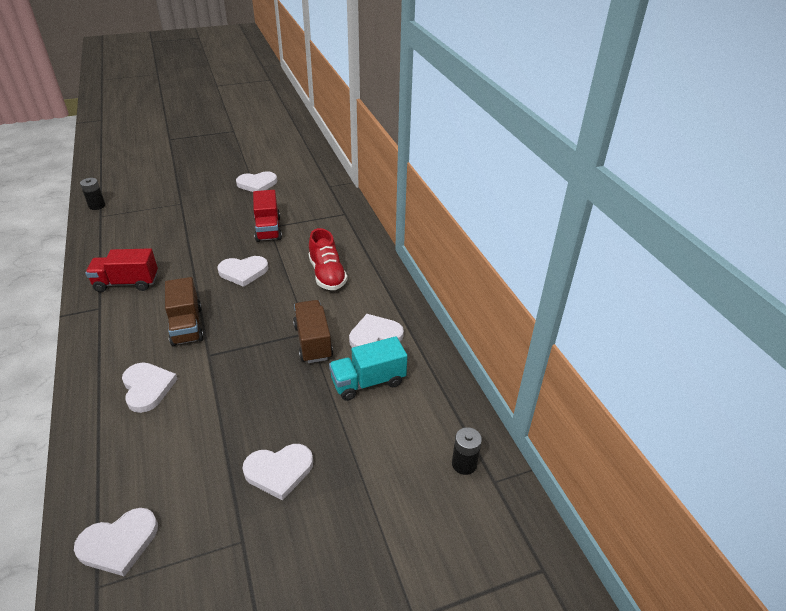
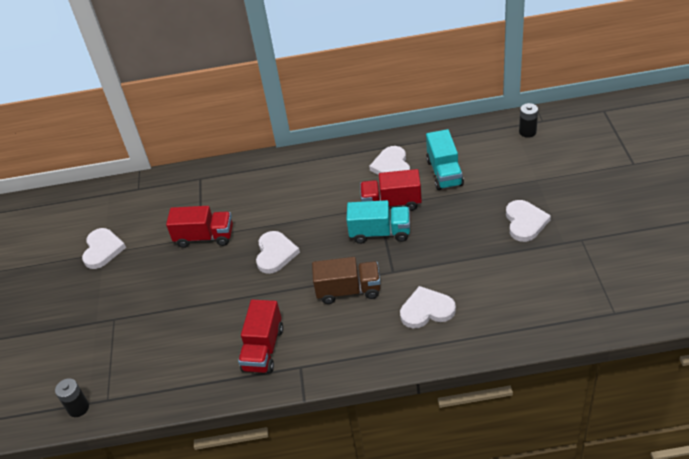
camera: 70 degrees left, 5 degrees up
white heart [74,508,158,577] -> none
brown truck [293,300,333,363] -> red truck [360,169,422,211]
red shoe [308,228,348,290] -> none
none -> turquoise truck [346,200,410,244]

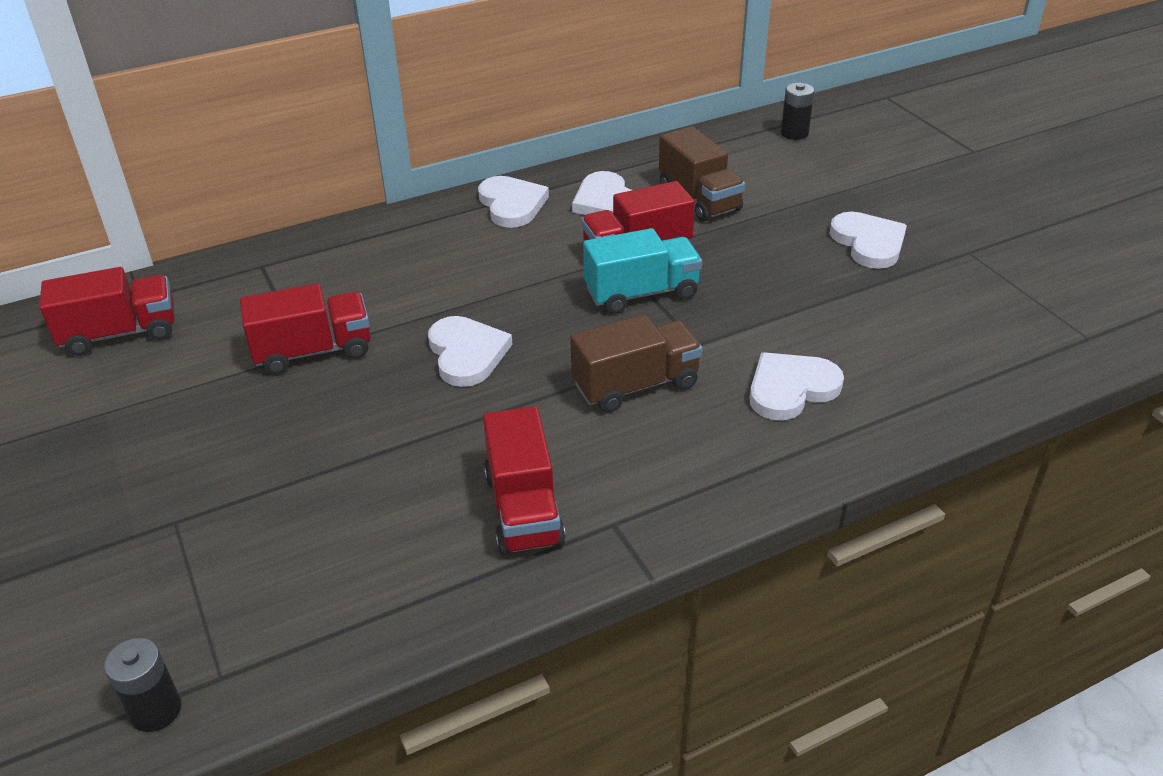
camera: 25 degrees left, 5 degrees down
white heart [82,228,126,269] -> white heart moved to [478,176,549,228]
turquoise truck [426,129,464,190] -> brown truck [659,126,745,222]
none -> red truck [39,267,175,356]

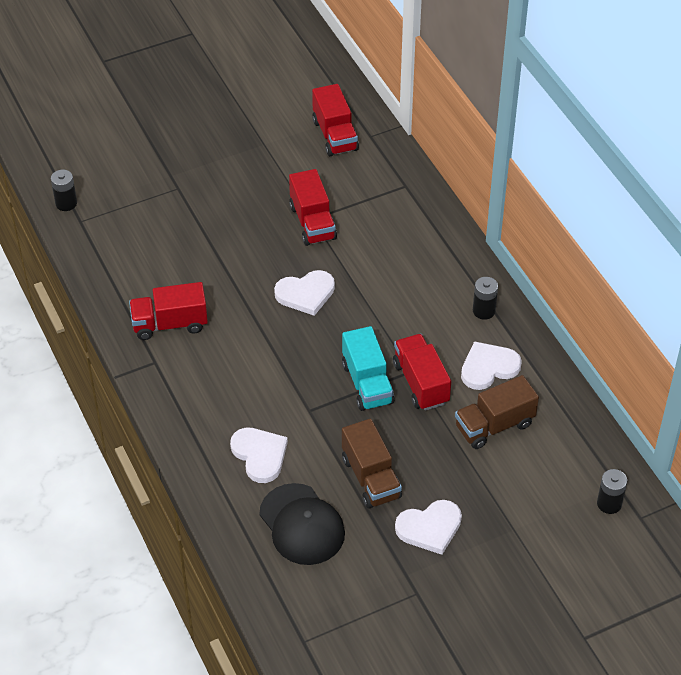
camera: 90 degrees right, 10 degrees up
white heart [478,176,549,228] -> black battery [473,277,498,320]
brown truck [570,315,703,413] -> brown truck moved to [342,419,402,508]
none -> black cap [259,483,345,565]

